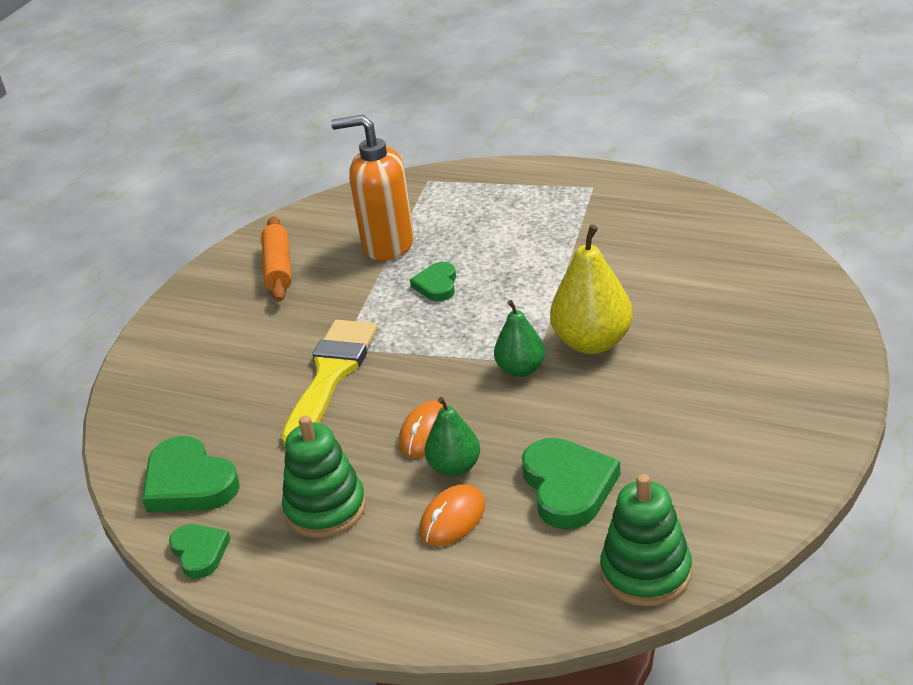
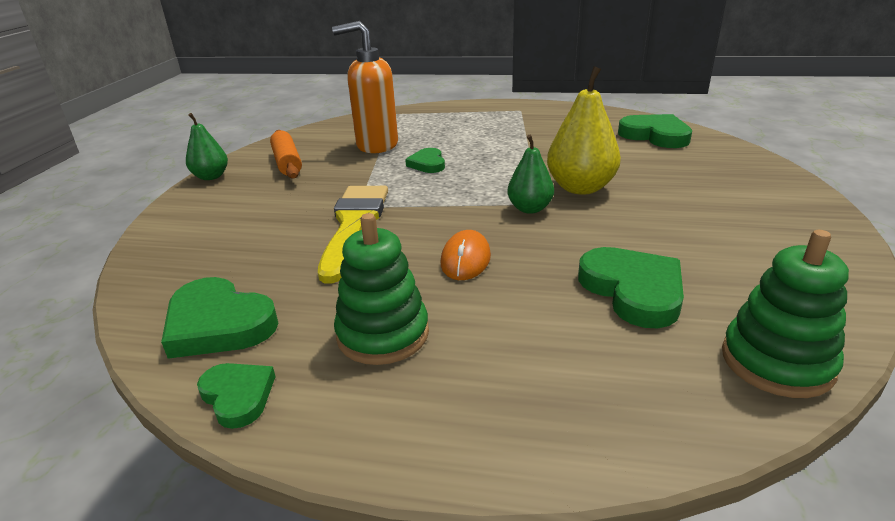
camera: 15 degrees left, 5 degrees down
orange mouse [419,484,485,546] -> none
green pear [425,397,480,477] -> green pear moved to [186,113,228,180]
none -> green heart [618,114,692,148]

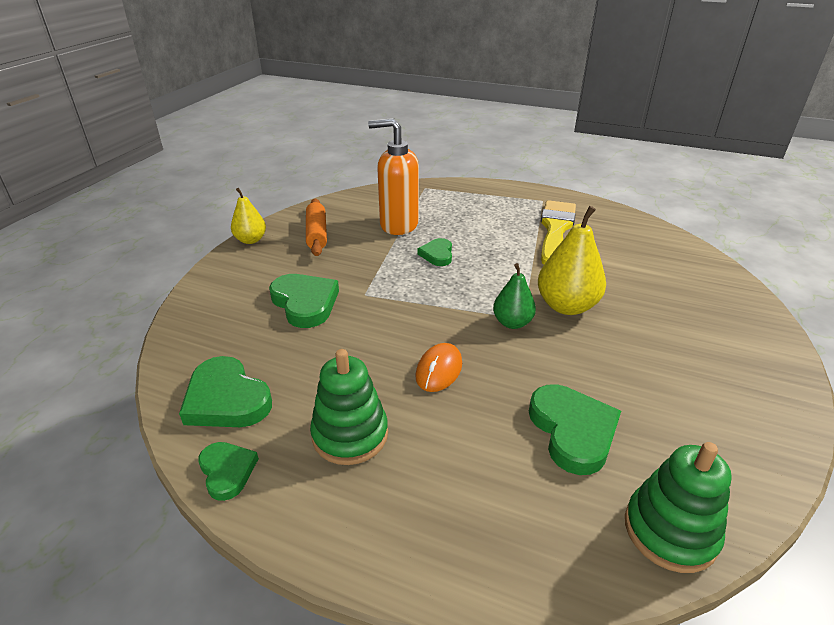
camera: 10 degrees right, 5 degrees up
green pear [186,113,228,180] -> yellow pear [231,188,266,244]
yellow brush [318,186,388,283] -> yellow brush moved to [541,200,576,265]
green heart [618,114,692,148] -> green heart moved to [269,274,339,328]

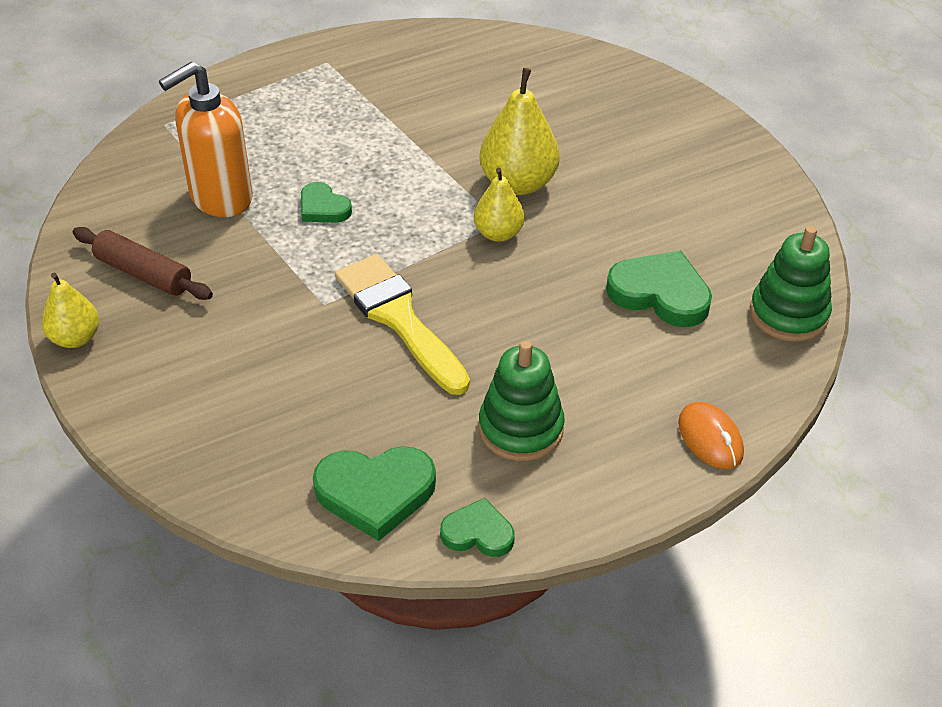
camera: 50 degrees left, 10 degrees up
green heart [269,274,339,328] -> none
orange rolling pin [306,199,327,256] -> brown rolling pin [73,227,213,300]
orange mouse [415,343,462,392] -> orange mouse moved to [678,402,744,469]
green pear [493,263,536,329] -> yellow pear [474,168,525,242]
yellow brush [541,200,576,265] -> yellow brush moved to [335,254,470,395]

